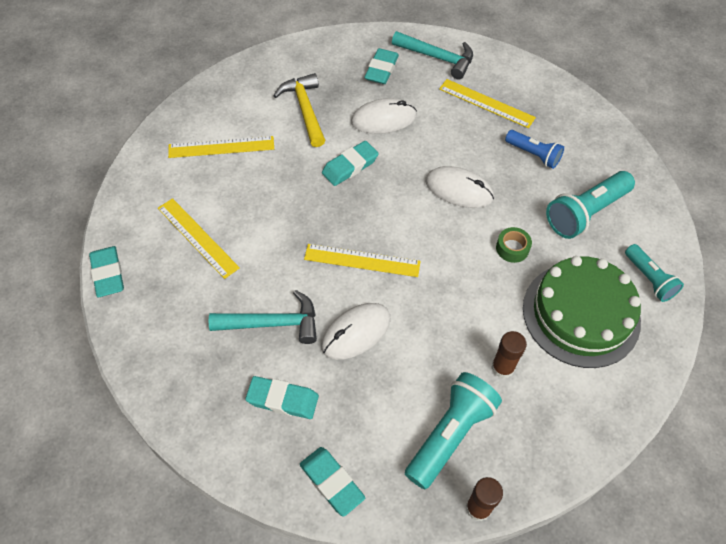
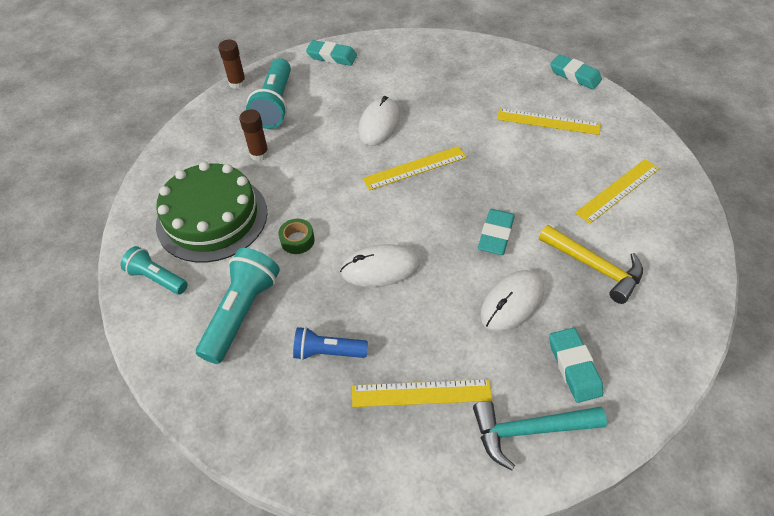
camera: 150 degrees right, 5 degrees down
turquoise hammer [209,290,317,344] -> none
turquoise eraser [245,376,319,419] -> none

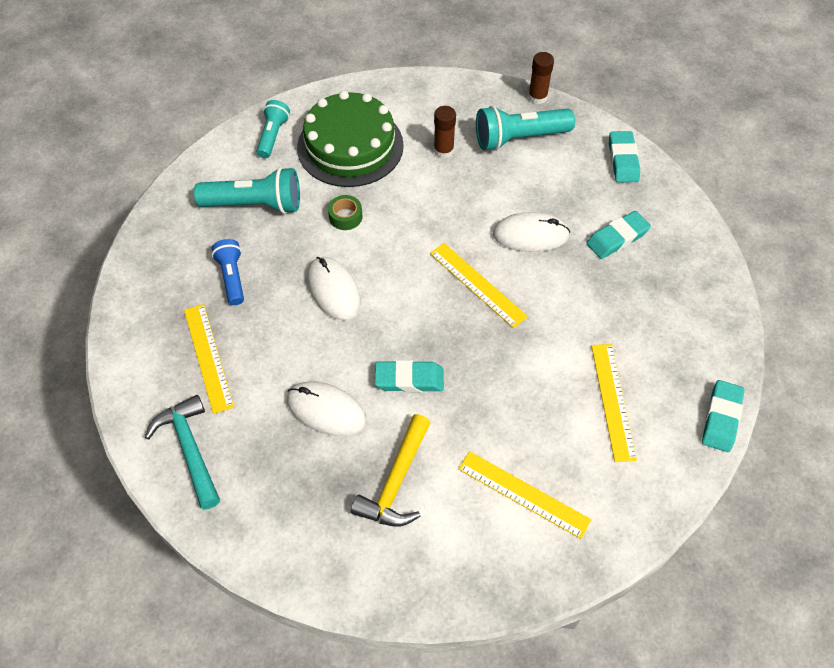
camera: 70 degrees right, 5 degrees up
turquoise eraser [549,328,603,403] -> turquoise eraser moved to [586,211,651,259]

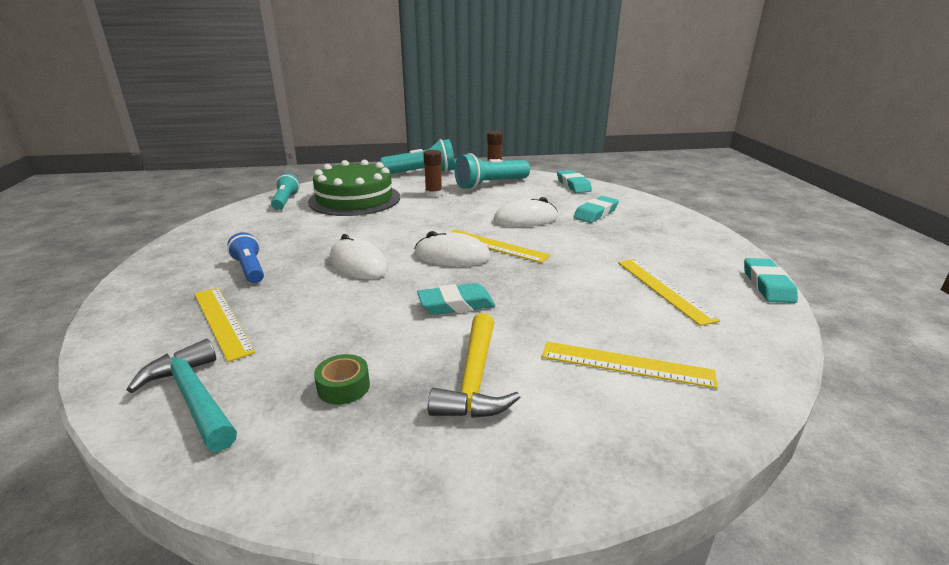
camera: 15 degrees left, 30 degrees down
turquoise flashlight [194,167,300,214] -> turquoise flashlight moved to [381,139,455,174]
white mouse [287,381,367,436] -> white mouse moved to [414,231,491,266]
green tape [328,195,362,230] -> green tape moved to [314,354,370,405]

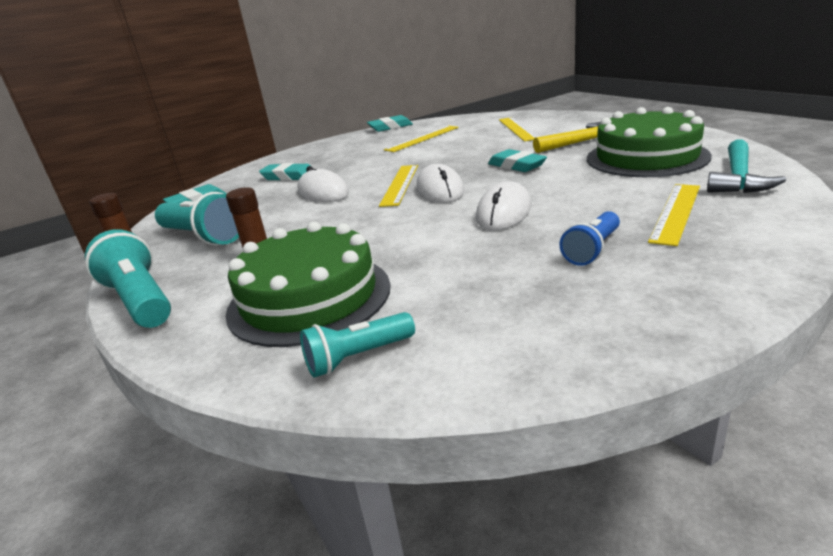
camera: 110 degrees left, 0 degrees up
green tape [314,354,370,405] -> green cake [587,107,712,177]

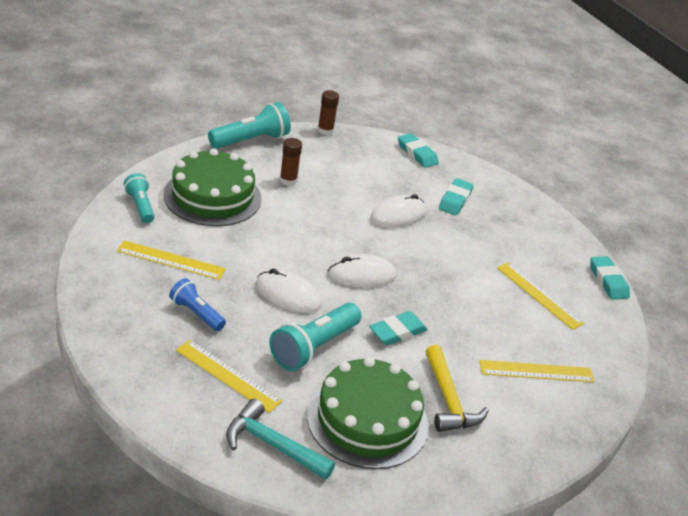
camera: 85 degrees right, 10 degrees up
turquoise flashlight [155,192,239,246] -> turquoise flashlight moved to [269,303,361,371]
yellow ruler [379,165,418,207] -> yellow ruler moved to [117,240,226,280]

